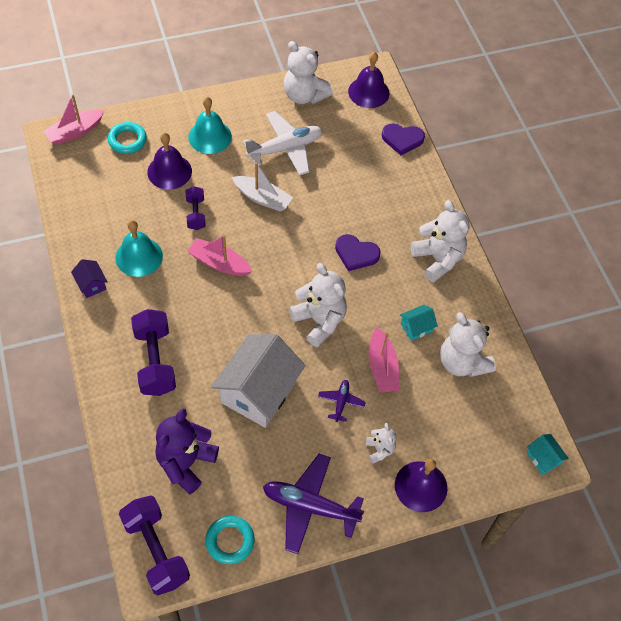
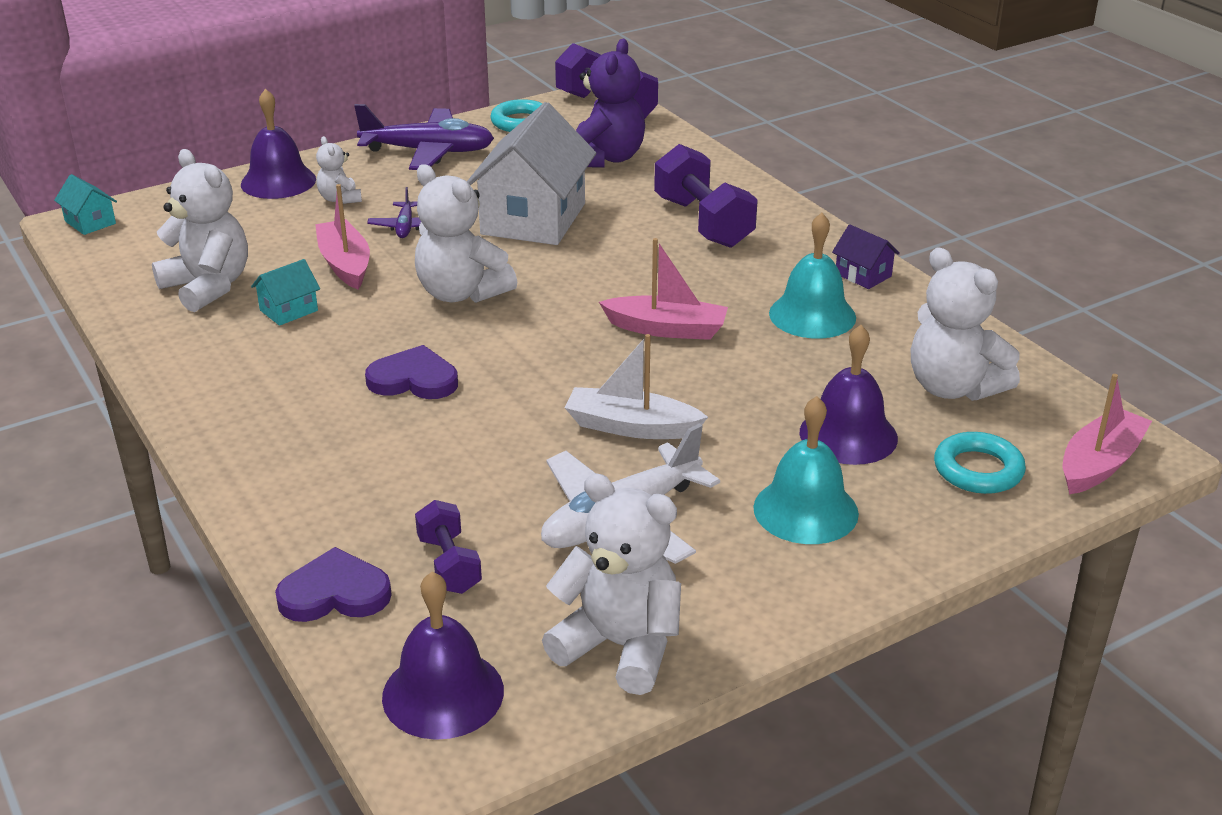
camera: 170 degrees right, 25 degrees down
purple dumbbell [185,186,206,230] -> purple dumbbell moved to [415,500,482,594]
white teddy bear [410,200,469,282] -> white teddy bear moved to [911,247,1020,401]

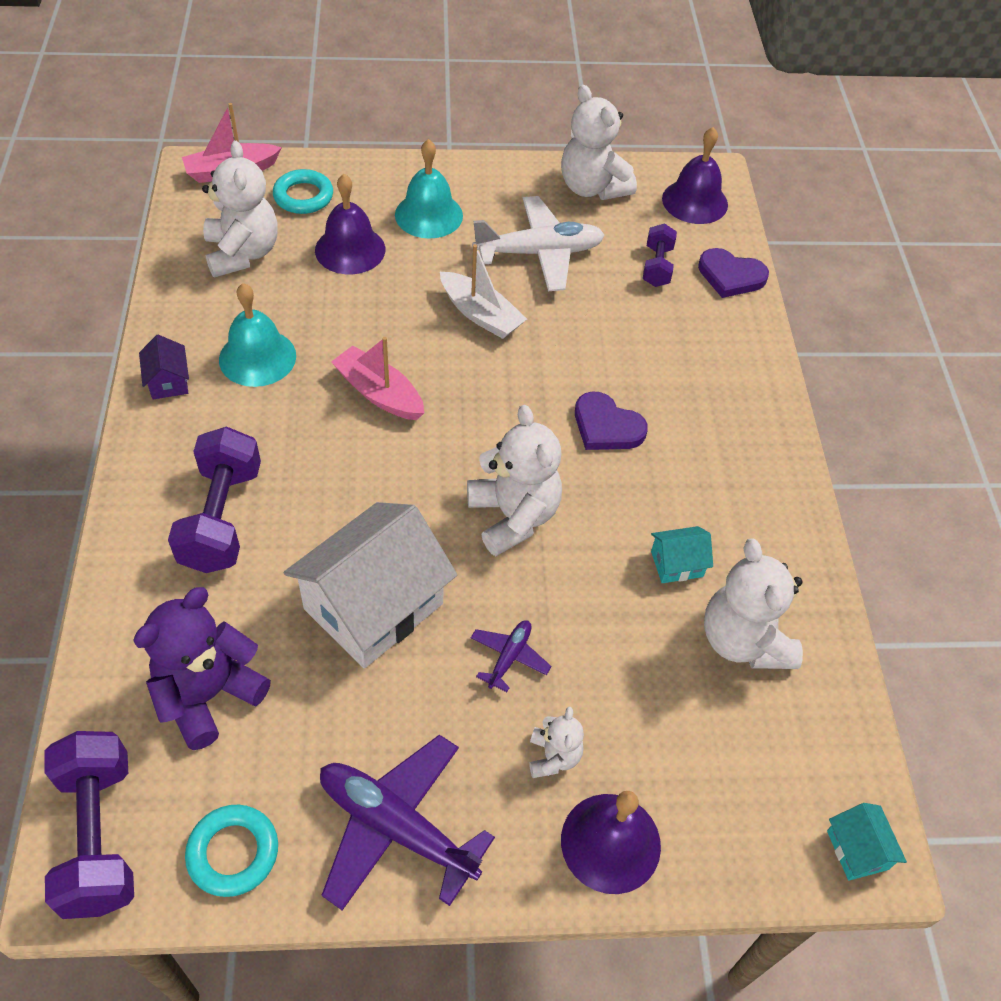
camera: 155 degrees left, 20 degrees up
pink boat [315,184,370,289] -> none

